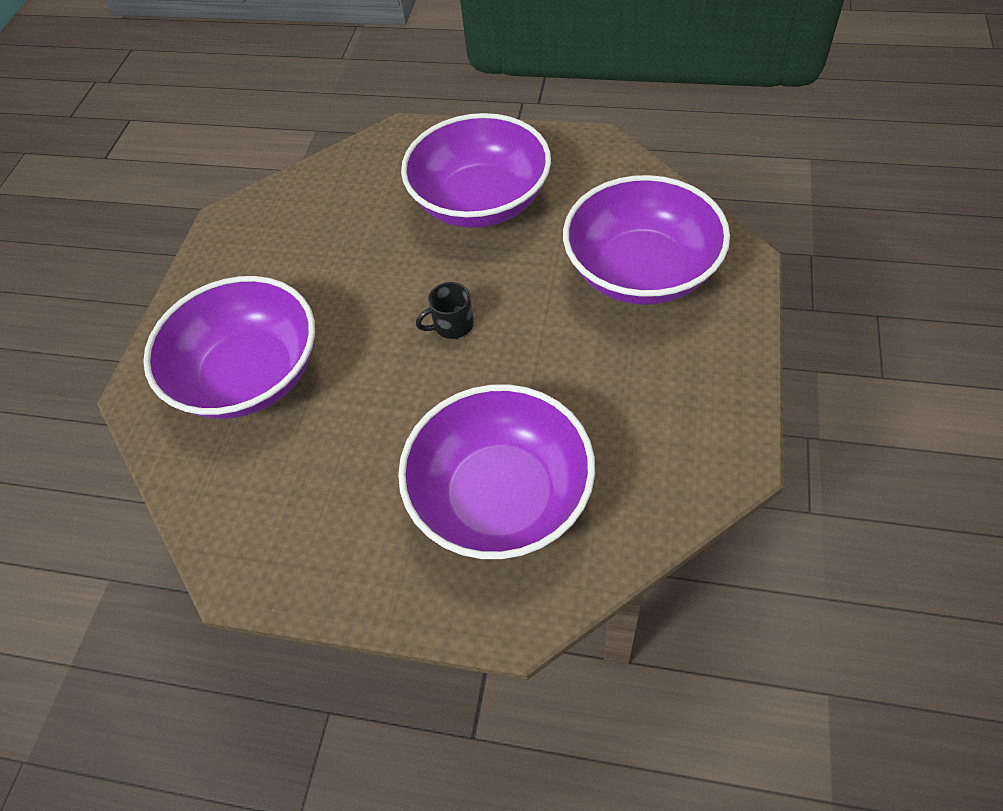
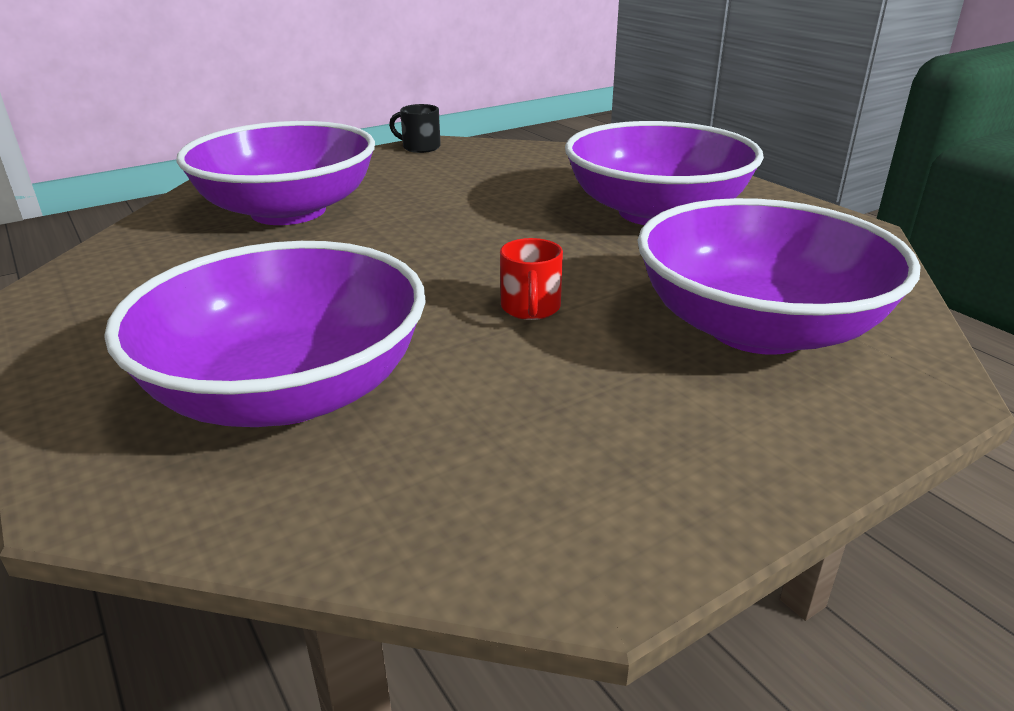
camera: 40 degrees right, 25 degrees down
black mug [416,282,474,339] -> black mug moved to [389,104,441,153]
none -> red mug [500,238,563,320]

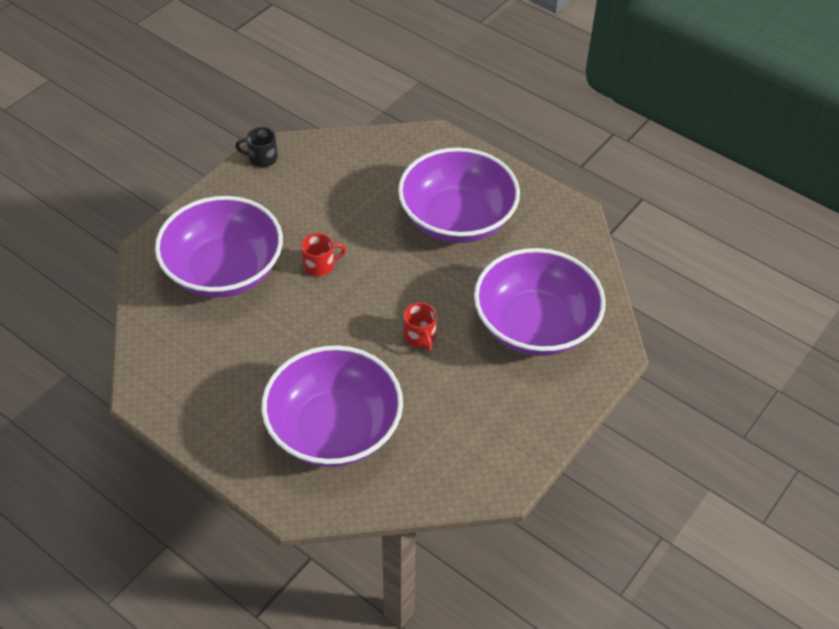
camera: 20 degrees left, 20 degrees up
none -> red mug [301,233,346,276]

